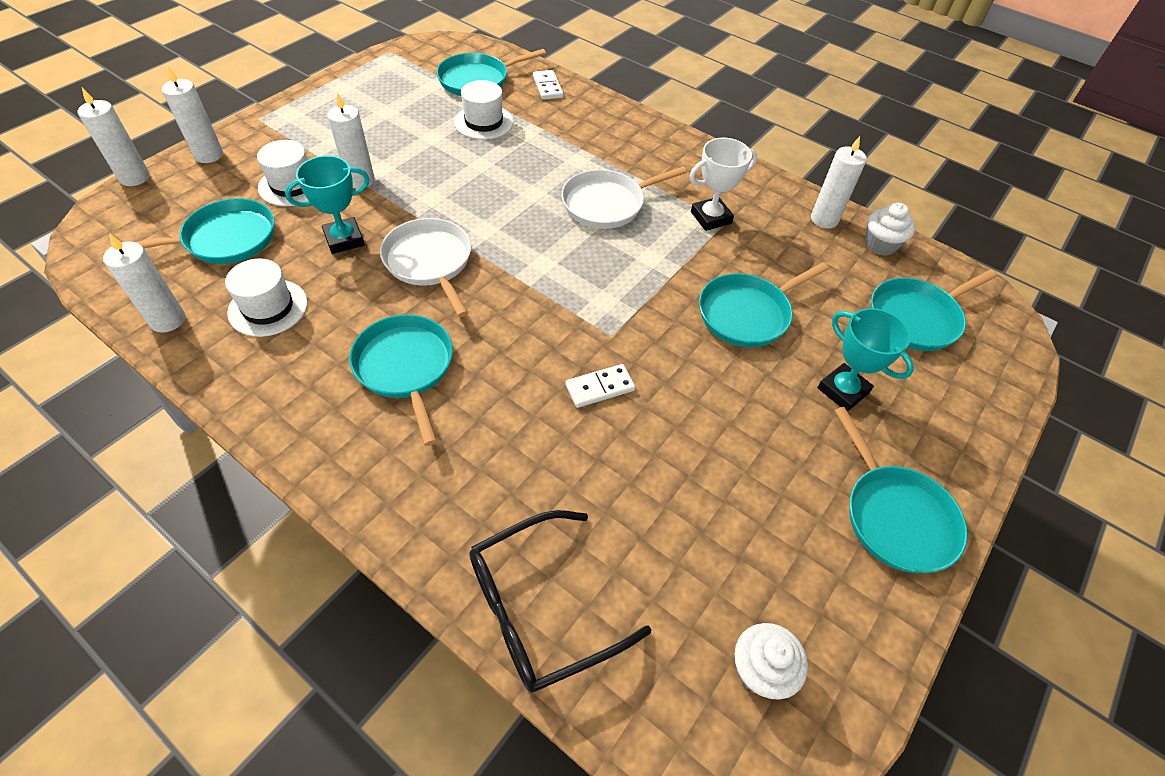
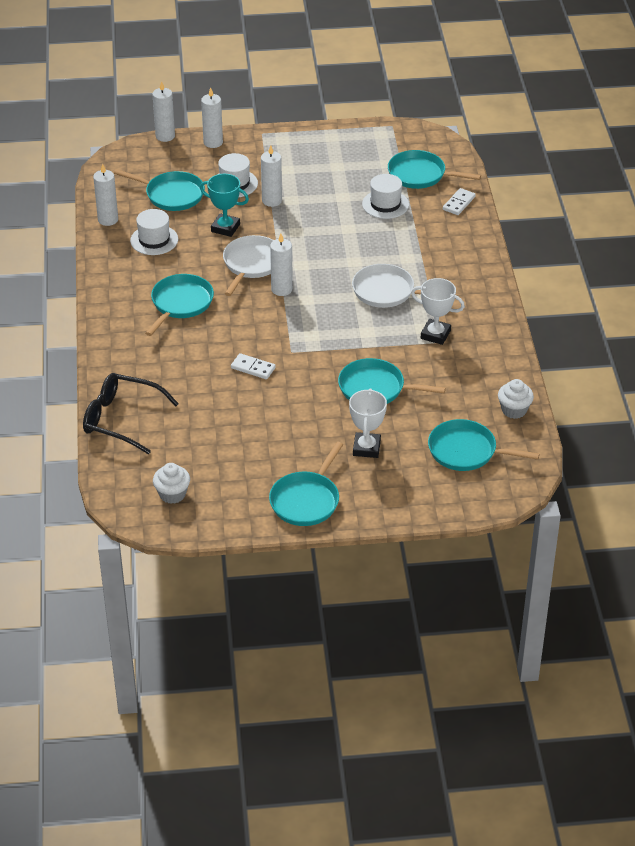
camera: 50 degrees right, 10 degrees down
white candle [811,136,867,228] -> white candle moved to [270,234,293,296]
turquoise trophy [817,308,914,412] -> white trophy [349,388,387,458]

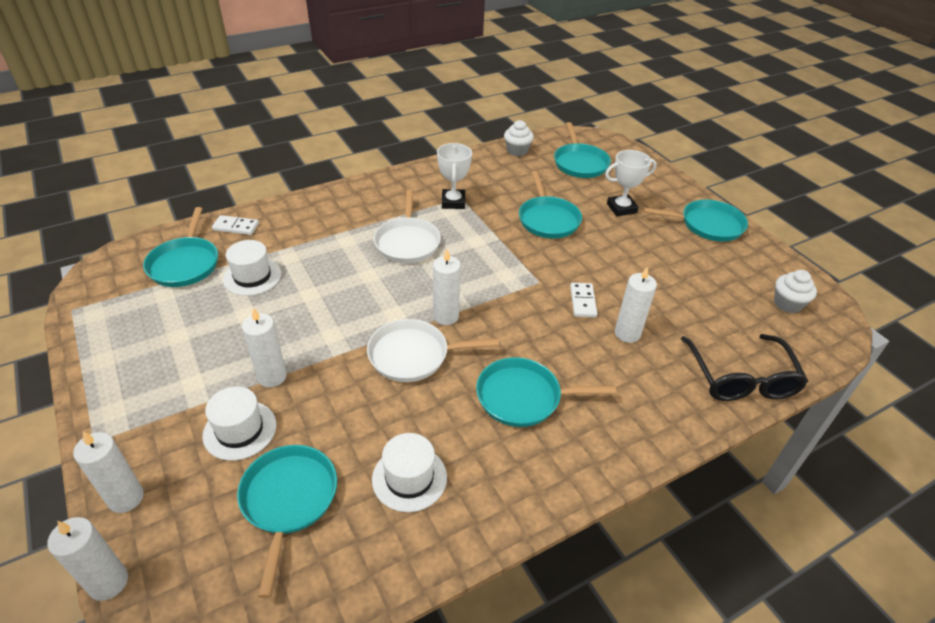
camera: 115 degrees left, 0 degrees up
white candle [93,163,118,226] -> white candle moved to [615,266,657,343]
turquoise trophy [200,174,249,237] -> none

